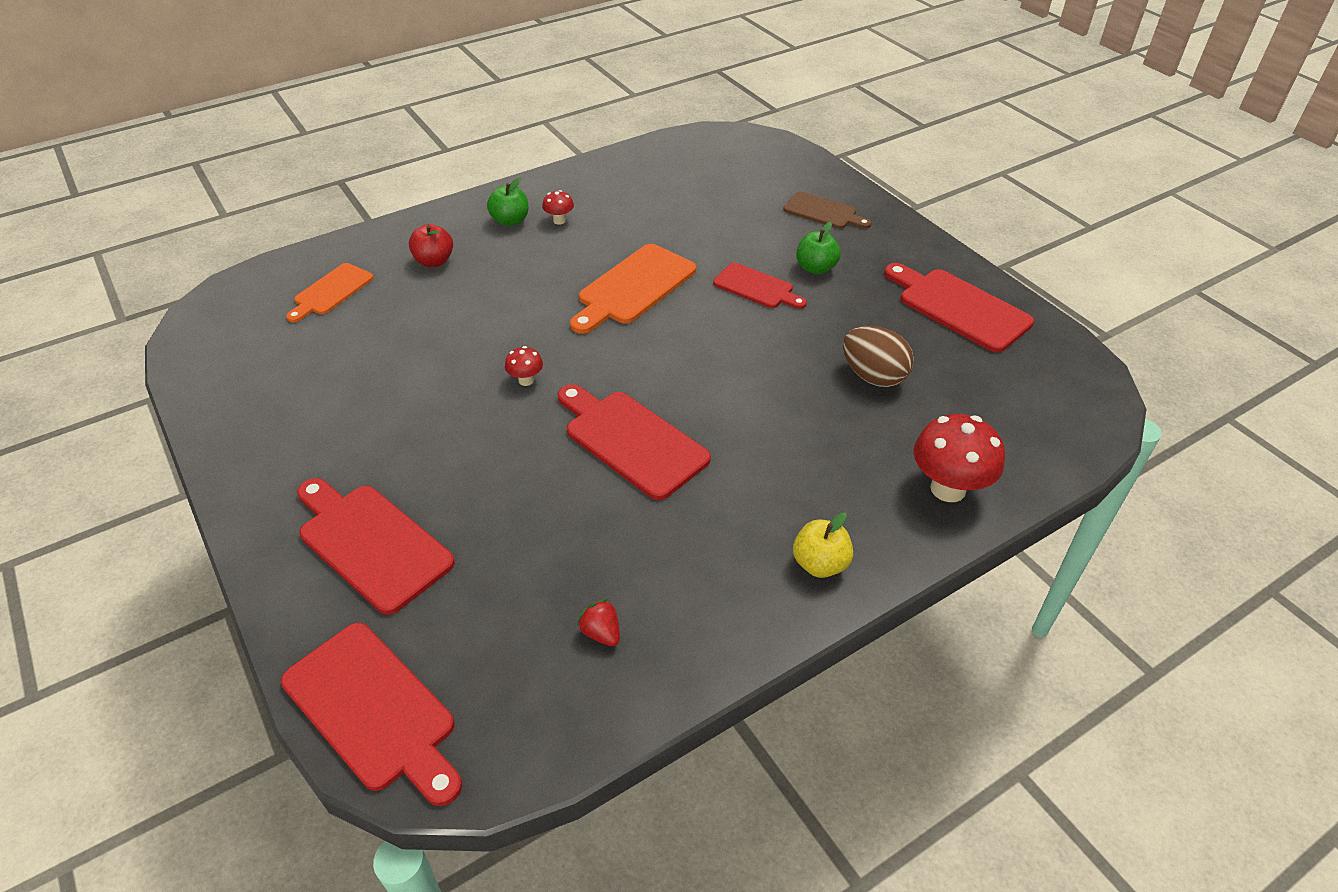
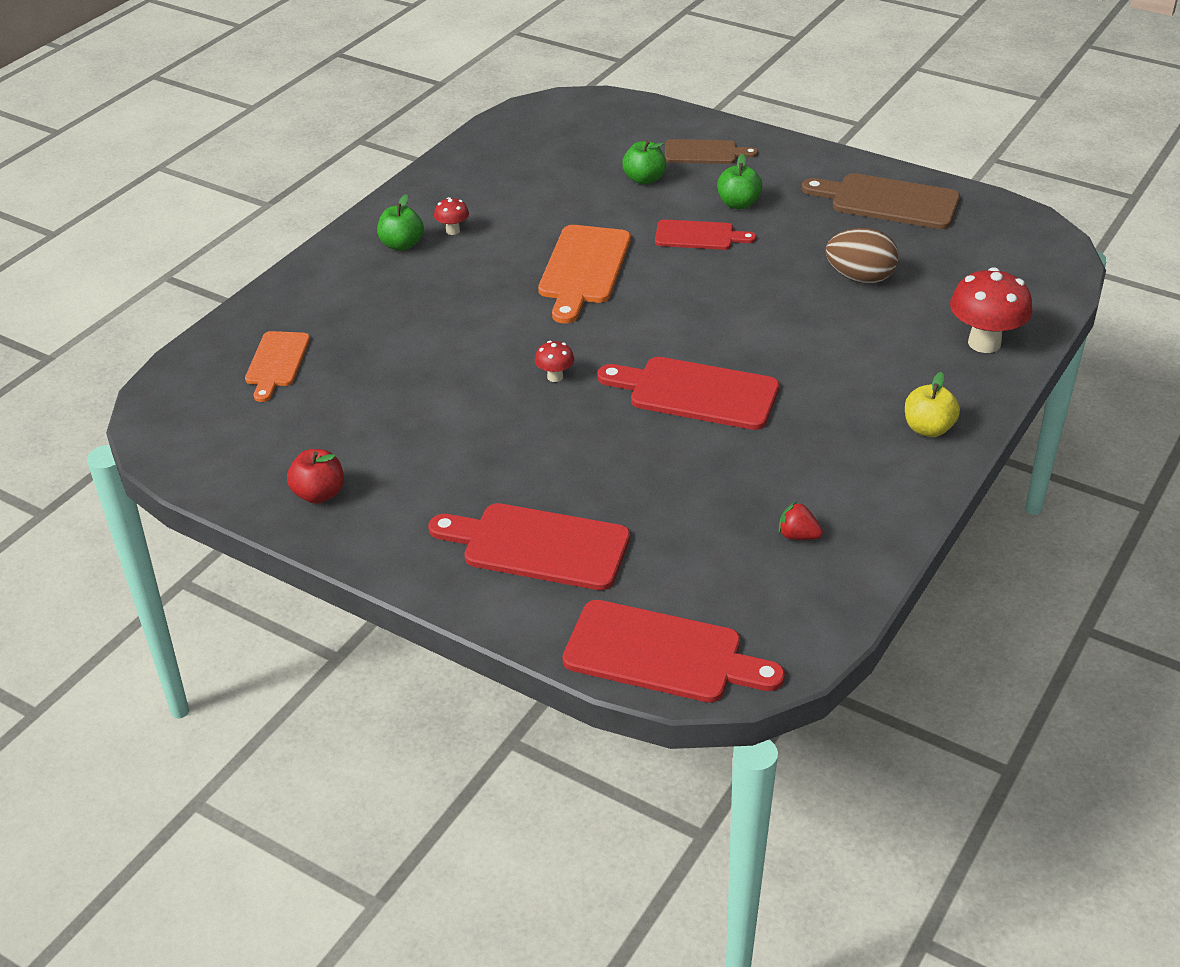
camera: 25 degrees left, 5 degrees down
red apple [409,224,453,267] -> red apple moved to [287,449,344,504]
red cutting board [884,263,1034,353] -> brown cutting board [802,173,960,229]
none -> green apple [622,140,667,185]

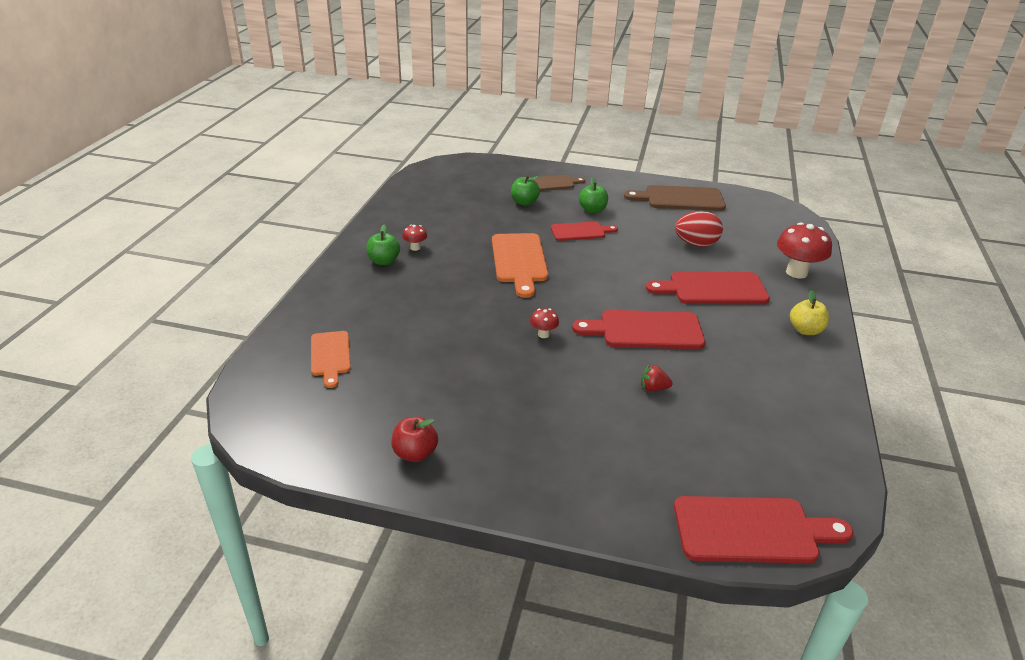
camera: 20 degrees left, 5 degrees down
red cutting board [428,503,630,590] -> red cutting board moved to [646,272,770,304]
red strawberry [778,501,823,540] -> red strawberry moved to [641,364,673,391]
brown egg [826,228,899,284] -> red egg [675,211,723,247]

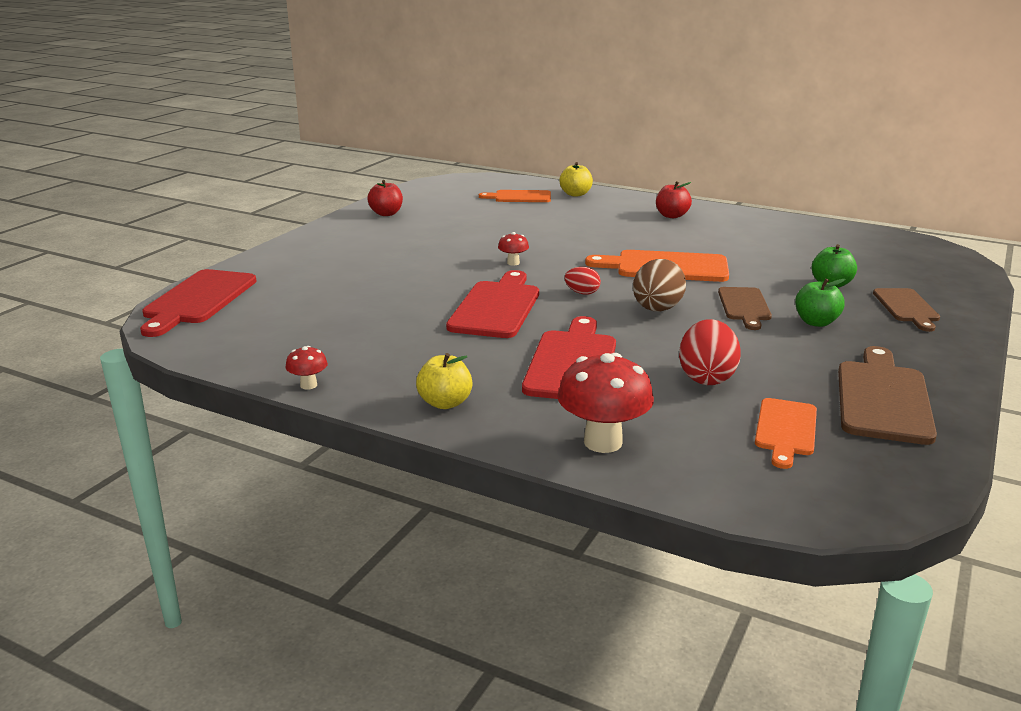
camera: 105 degrees right, 10 degrees down
green apple [366,225,400,265] -> red apple [656,181,692,218]
red mushroom [402,224,427,251] -> red mushroom moved to [285,346,328,390]
red cutting board [551,222,618,241] -> brown cutting board [718,287,772,330]
red strawberry [641,364,673,391] -> none
none -> yellow apple [560,162,593,197]
none -> red egg [564,267,601,295]
none -> brown egg [633,259,686,311]
none -> orange cutting board [755,398,817,469]

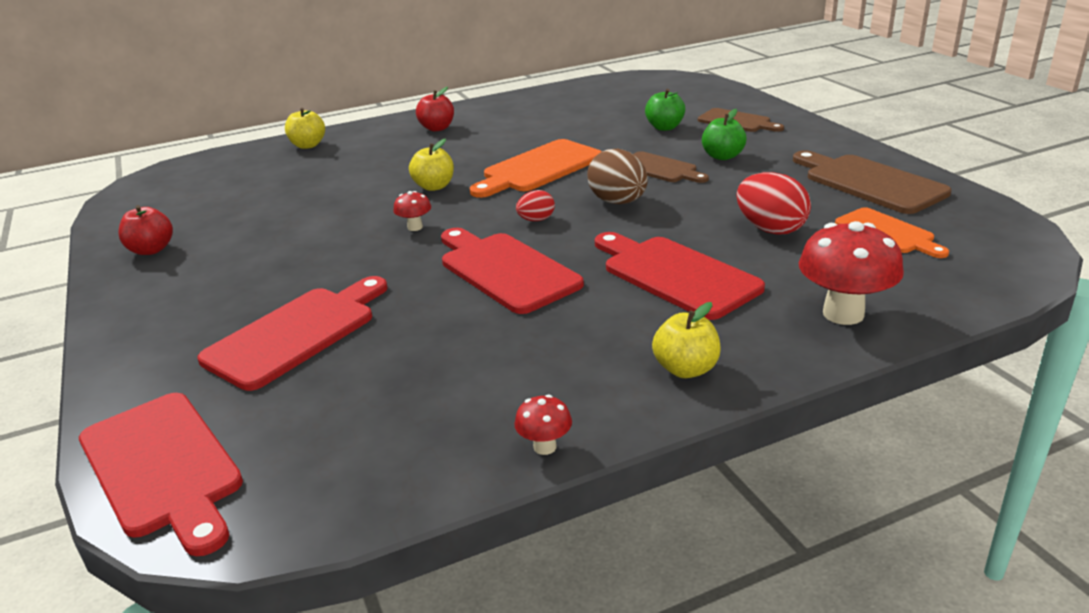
camera: 50 degrees left, 5 degrees up
orange cutting board [479,190,551,202] -> none
none -> red cutting board [198,276,387,391]
none -> yellow apple [409,138,454,191]

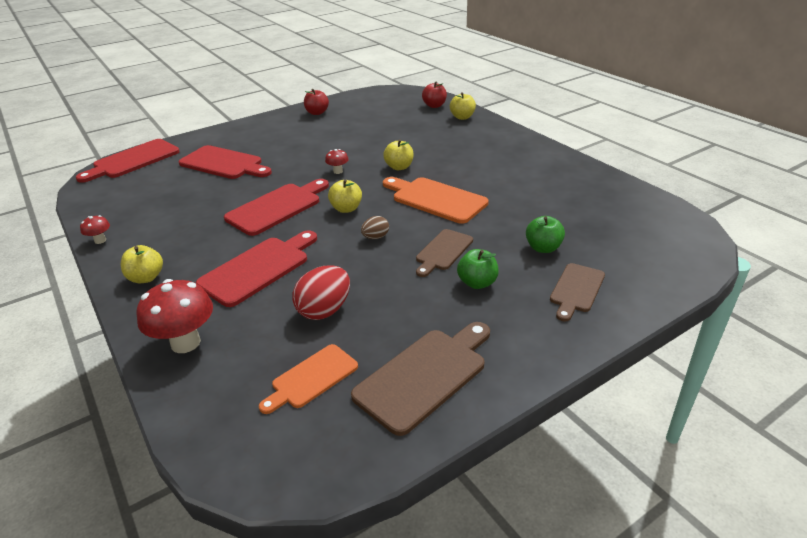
camera: 80 degrees right, 5 degrees up
red apple [416,87,454,131] -> red apple moved to [422,81,447,108]
red egg [516,190,555,221] -> yellow apple [328,179,362,213]
brown egg [587,149,648,204] -> brown egg [361,216,389,239], size x0.56

